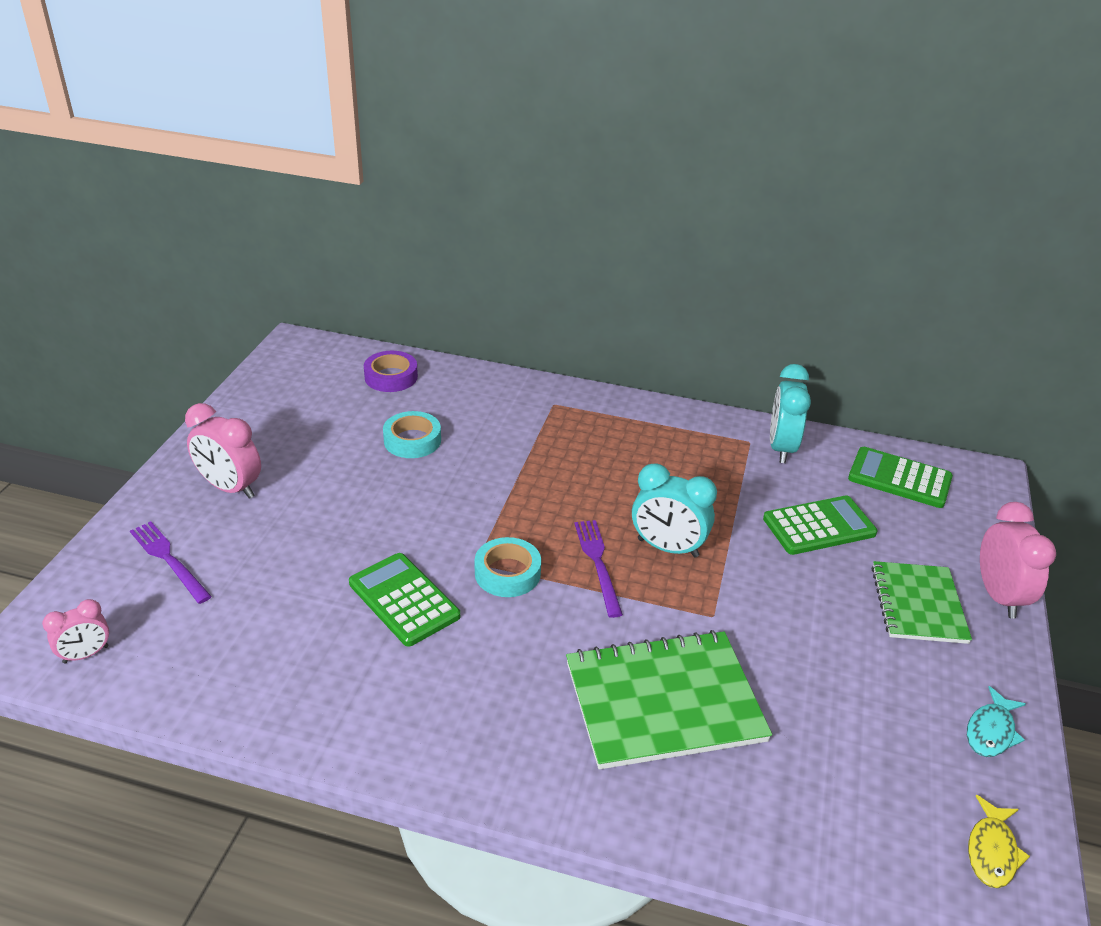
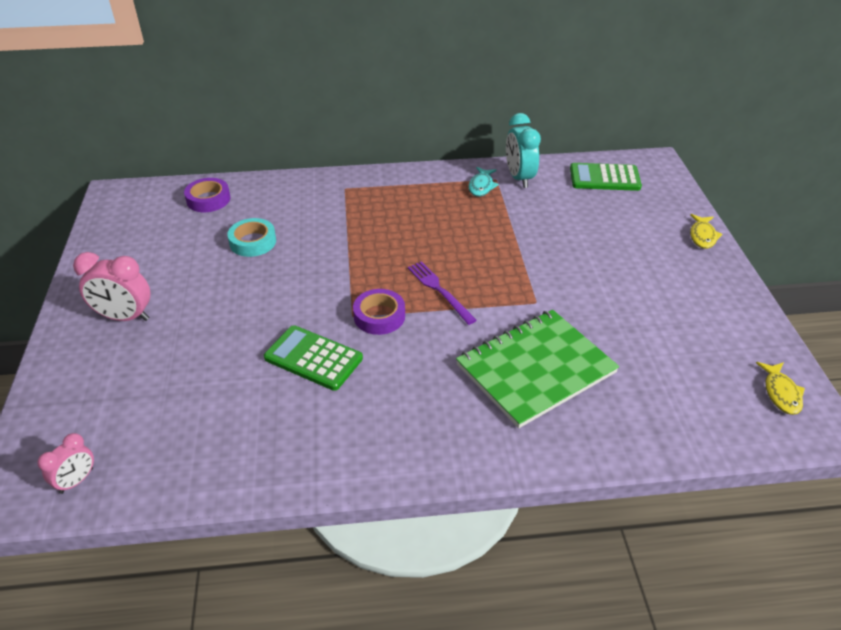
camera: 20 degrees left, 5 degrees up
purple fork [130,521,212,604] -> none
turquoise tape [475,537,541,597] -> purple tape [353,289,405,335]
turquoise clock [632,463,717,557] -> none
green calculator [763,495,878,555] -> none
green notebook [871,561,972,644] -> none
turquoise fish [967,686,1026,757] -> turquoise fish moved to [468,167,499,196]
pink clock [980,502,1056,619] -> yellow fish [690,214,723,249]

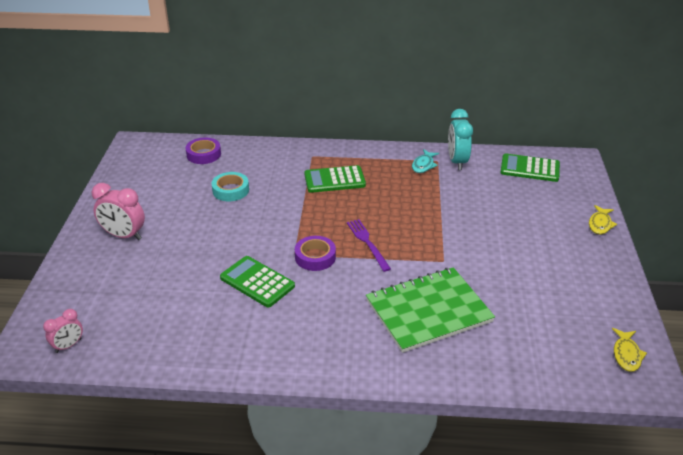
camera: 10 degrees right, 5 degrees down
none -> green calculator [304,165,366,193]

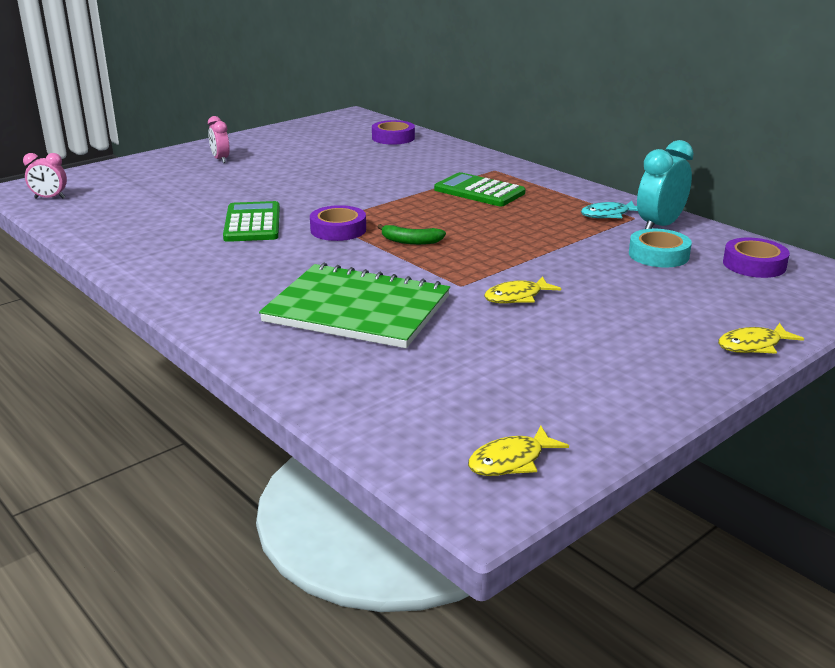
camera: 45 degrees right, 10 degrees down
pink clock [91,183,145,240] -> pink clock [208,116,230,163], size x0.60
turquoise tape [211,172,249,201] -> turquoise tape moved to [629,229,692,267]
purple fork [347,219,391,272] -> green banana [377,224,446,245]
green calculator [500,154,560,182] -> purple tape [723,237,790,278]
none -> yellow fish [484,276,561,304]

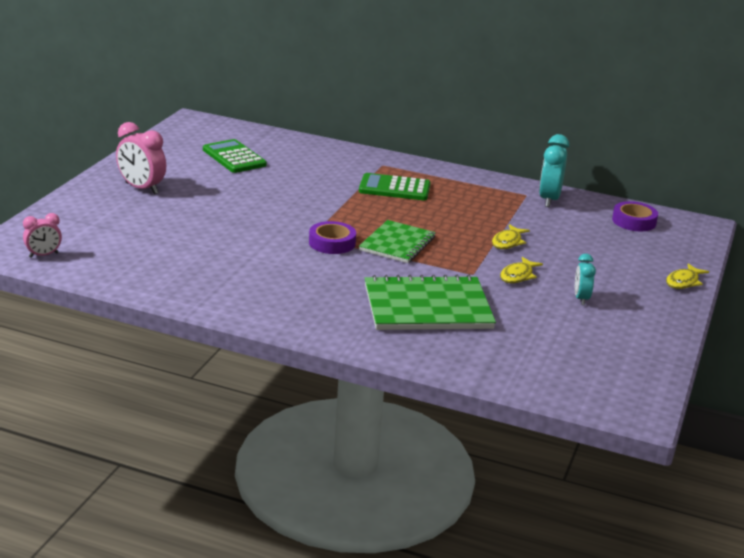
camera: 30 degrees left, 0 degrees up
pink clock [208,116,230,163] -> pink clock [116,122,166,194], size x1.67
green calculator [223,201,280,242] -> green calculator moved to [203,139,267,173]
purple tape [372,120,415,145] -> none
green banana [377,224,446,245] -> green notebook [359,220,436,263]
yellow fish [468,426,569,476] -> yellow fish moved to [492,224,530,249]
turquoise fish [581,201,638,218] -> none
turquoise tape [629,229,692,267] -> none
none -> turquoise clock [575,254,596,305]

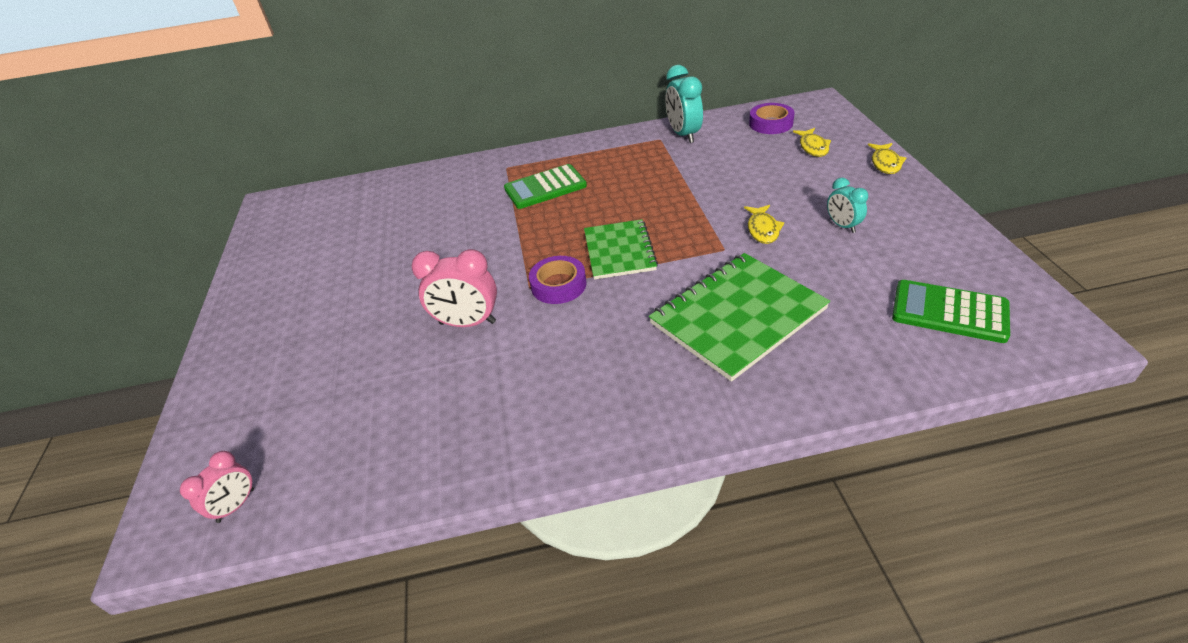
camera: 25 degrees left, 15 degrees up
pink clock [116,122,166,194] -> pink clock moved to [411,249,497,327]
green calculator [203,139,267,173] -> green calculator moved to [892,280,1010,343]
yellow fish [492,224,530,249] -> yellow fish moved to [793,128,831,157]

